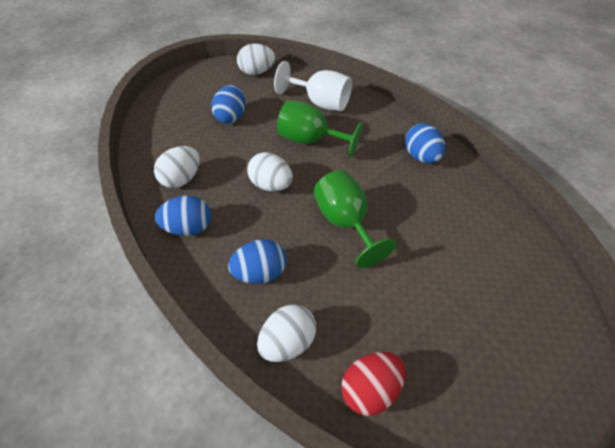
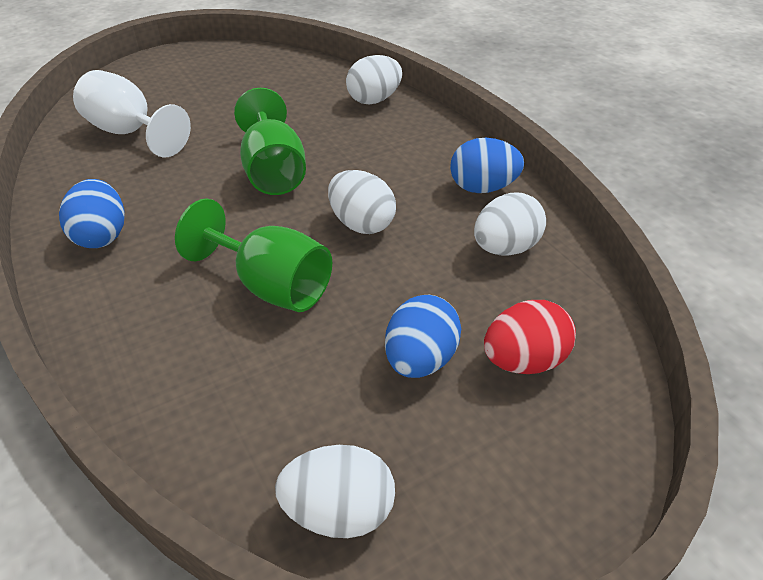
camera: 170 degrees left, 10 degrees down
blue egg [228,239,287,284] -> none
white goblet [274,61,352,111] -> white goblet moved to [73,70,191,158]
red egg [341,352,405,416] -> red egg moved to [484,300,576,374]

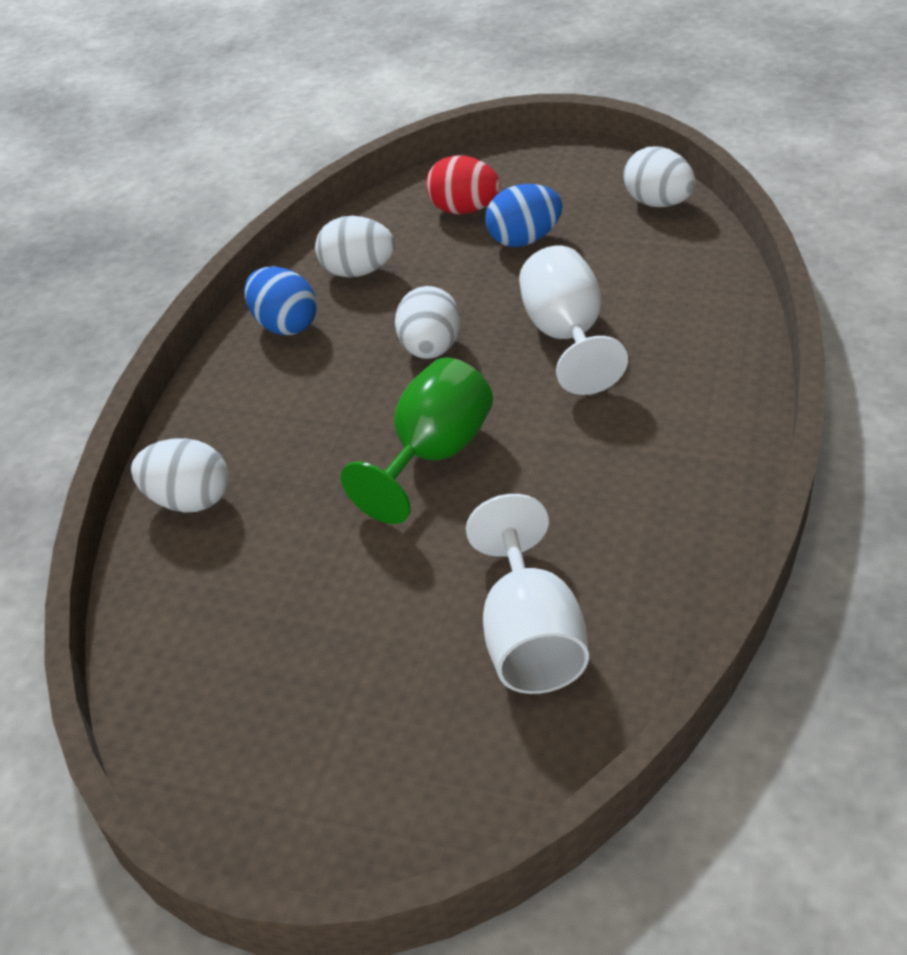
camera: 130 degrees left, 0 degrees up
blue egg [59,179,125,248] -> none
green goblet [175,198,332,312] -> white goblet [519,246,628,395]

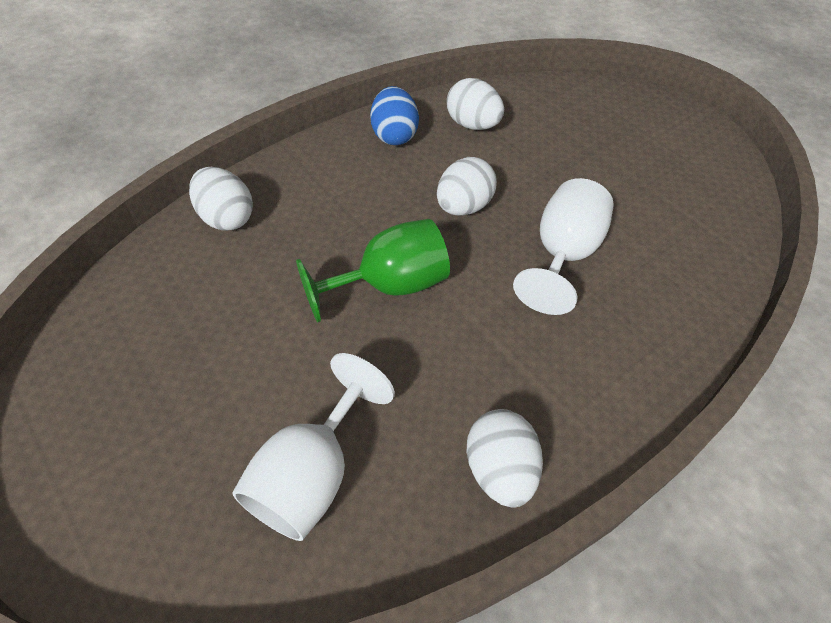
camera: 30 degrees right, 10 degrees up
red egg [426,155,501,214] -> none
blue egg [485,184,562,247] -> none
white egg [623,147,695,207] -> white egg moved to [467,409,543,508]

